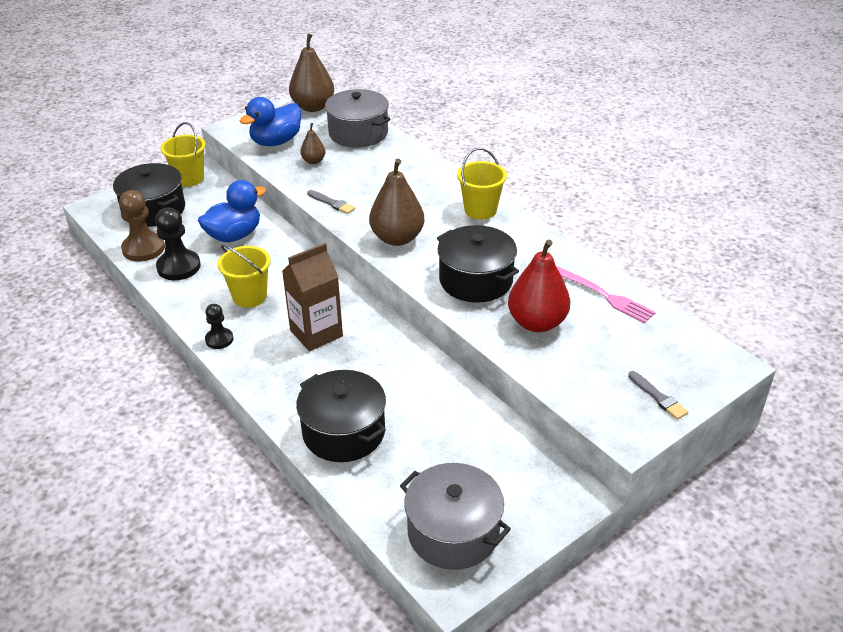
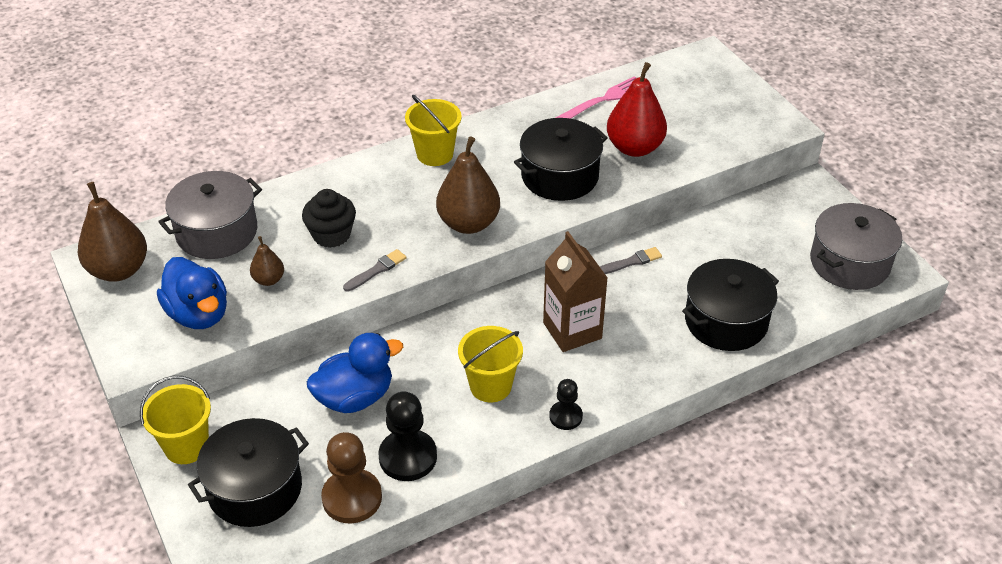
camera: 80 degrees left, 5 degrees up
blue duck [198,180,266,242] -> blue duck turned 90 degrees clockwise [307,333,403,413]
grey brush [628,371,688,420] -> grey brush moved to [600,247,662,274]
none -> black cupcake [302,189,356,248]

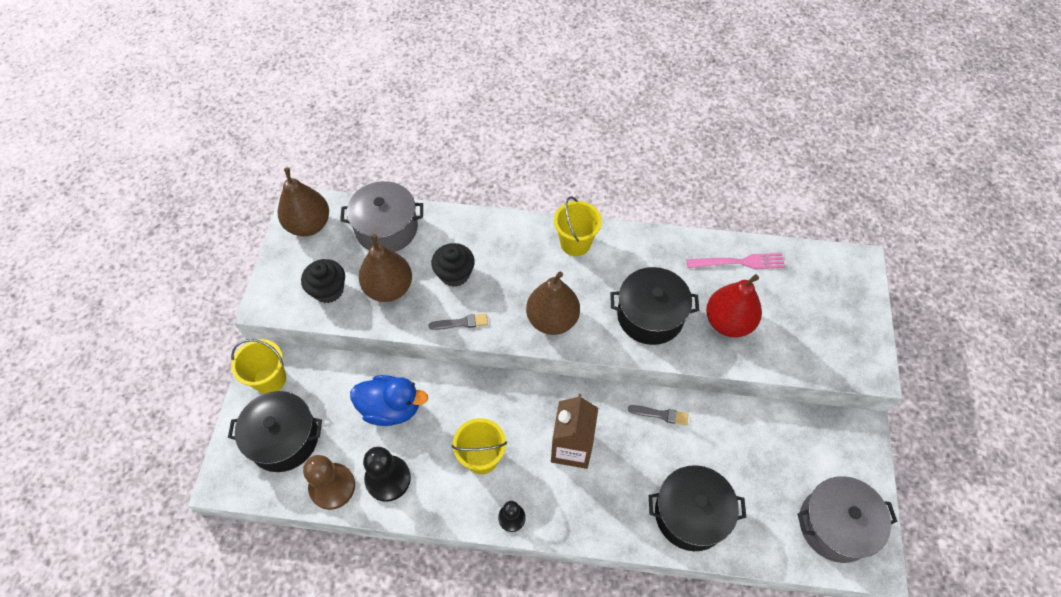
camera: 35 degrees right, 15 degrees up
blue duck [157,257,227,329] -> black cupcake [301,259,345,303]
brown pear [250,236,284,286] -> brown pear [359,234,412,302], size x1.96

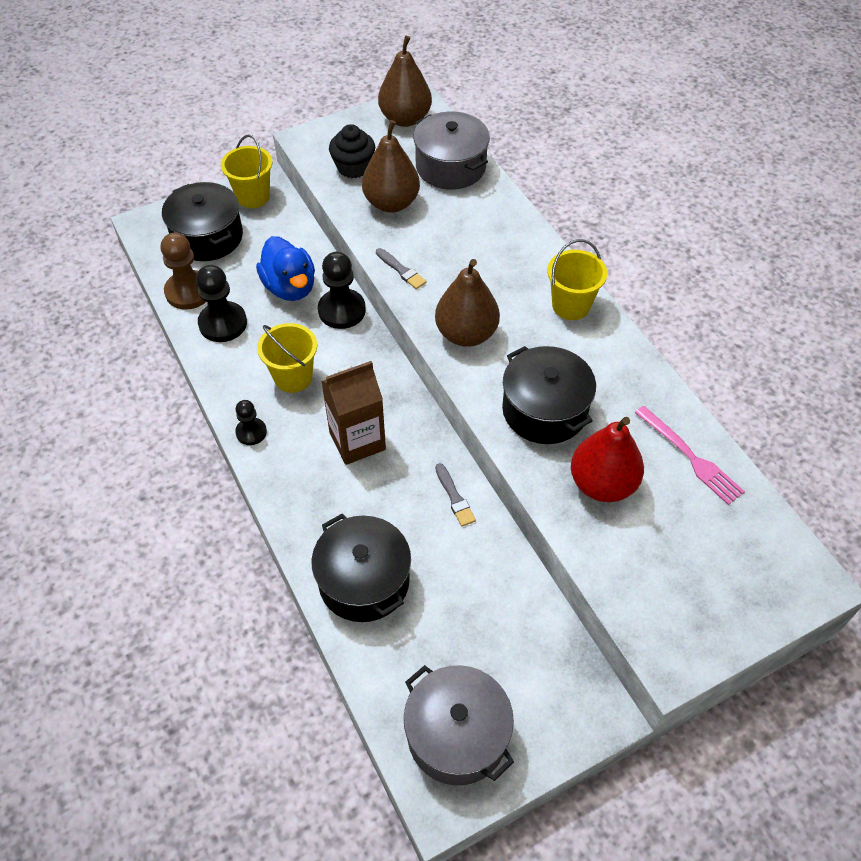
camera: 55 degrees right, 5 degrees down
black cupcake [431,243,475,287] -> none
none -> black pawn [318,252,366,329]

